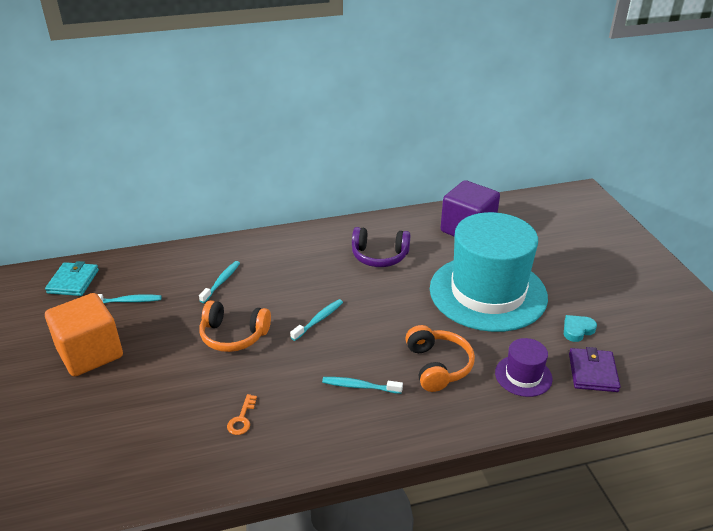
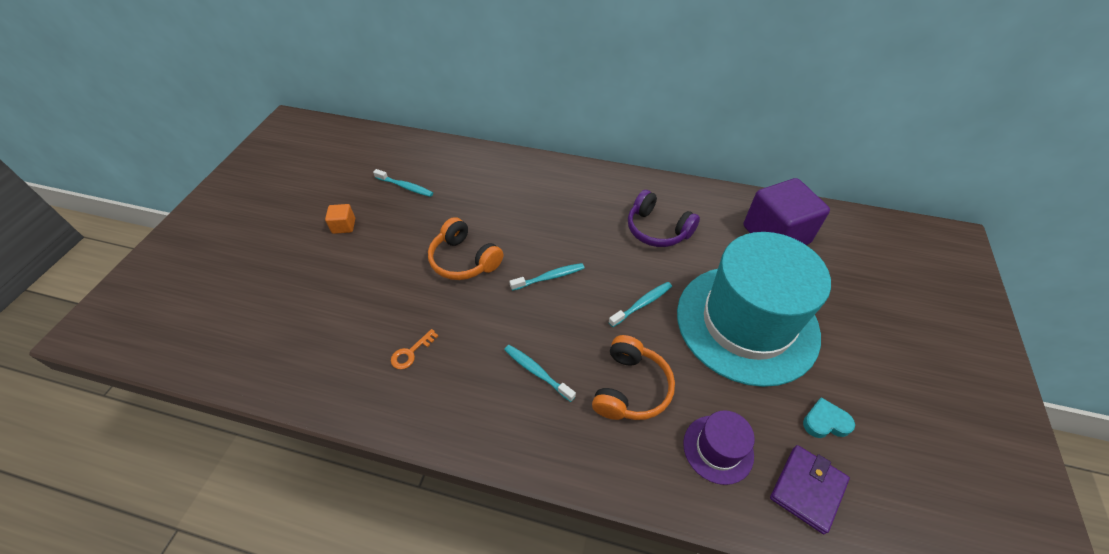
camera: 30 degrees right, 15 degrees up
turquoise wallet [45,261,99,296] -> none
orange cube [45,293,123,377] -> orange cube [325,204,355,234], size x0.43
turquoise toothbrush [199,261,240,303] -> turquoise toothbrush moved to [609,282,672,327]

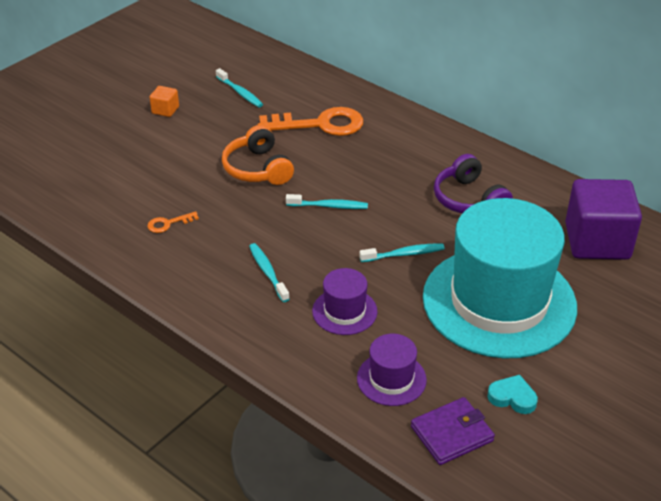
camera: 25 degrees right, 10 degrees down
orange headphones [592,335,675,420] -> purple hat [312,268,378,335]
none -> orange key [258,107,363,136]

